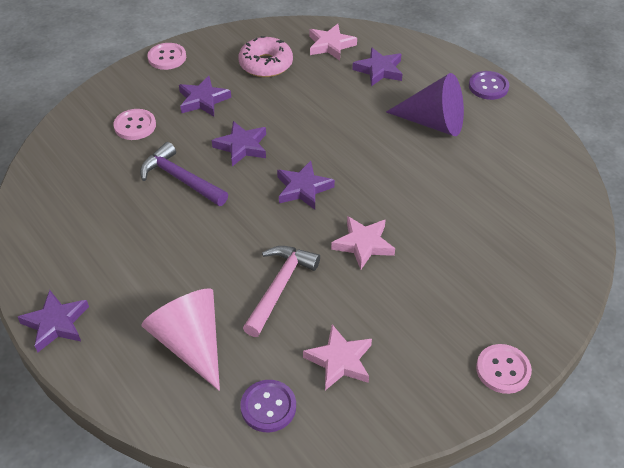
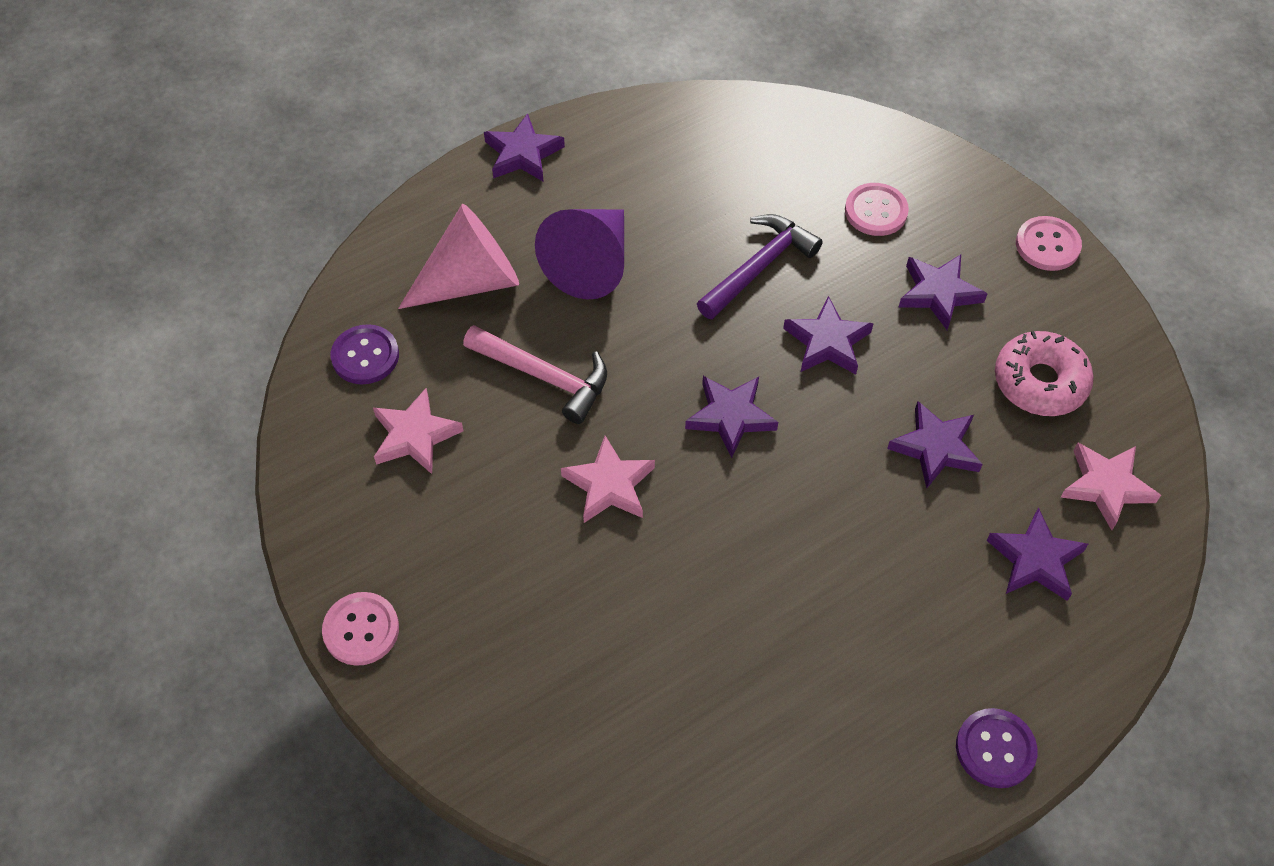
camera: 95 degrees right, 10 degrees up
purple cone [386,73,464,136] -> purple cone moved to [535,209,624,299]
none -> purple star [887,401,983,488]

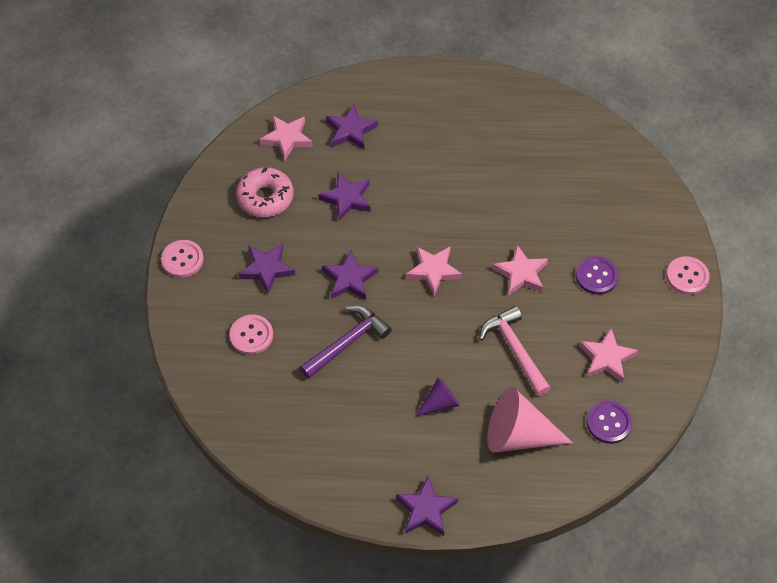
camera: 145 degrees left, 0 degrees up
purple cone [535,209,624,299] -> purple cone [415,377,460,417], size x0.54
purple star [685,376,778,458] -> pink star [406,246,462,296]
purple hammer [697,214,823,319] -> purple hammer turned 150 degrees clockwise [300,306,392,379]
purple button [956,708,1037,788] -> purple button moved to [576,256,618,295]

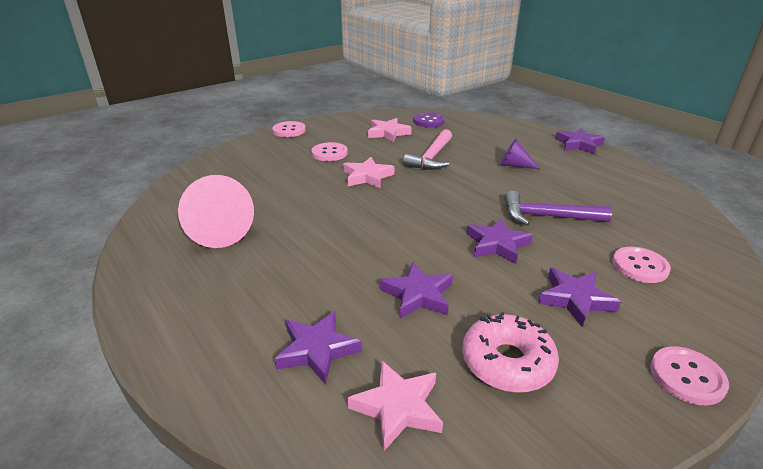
camera: 130 degrees left, 25 degrees down
pink star [406,246,462,296] -> none
pink cone [487,387,573,453] -> pink cone moved to [178,175,254,248]
purple button [576,256,618,295] -> pink button [311,142,348,161]

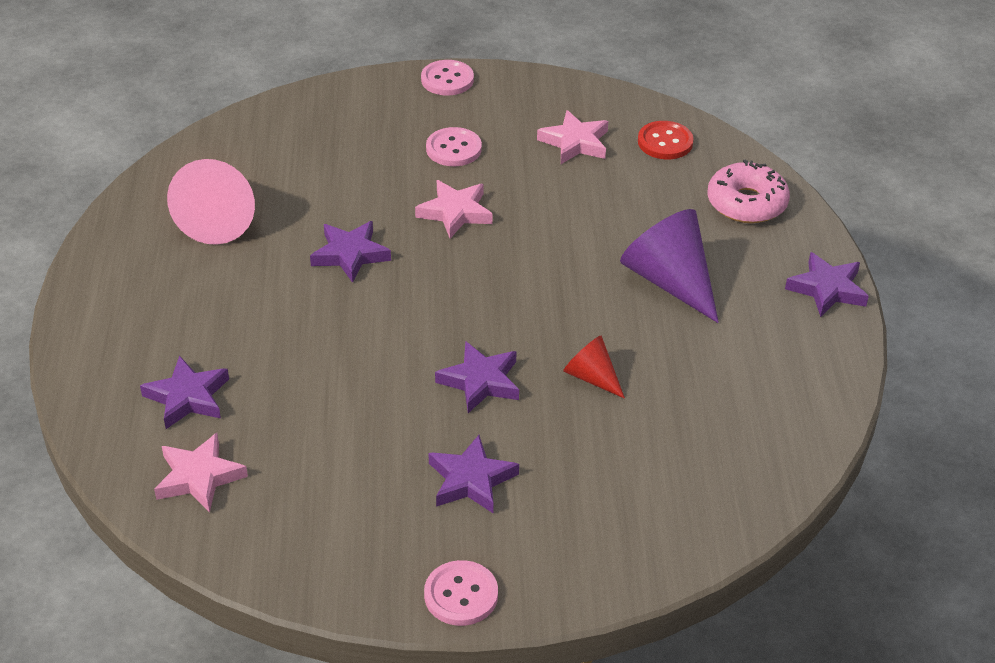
camera: 35 degrees right, 10 degrees up
purple star [380,262,453,319] -> purple star moved to [310,221,391,283]
pink hammer [403,129,452,170] -> none
purple button [413,112,445,127] -> red button [638,121,694,159]
pink donut [462,312,559,393] -> pink donut moved to [707,159,790,223]
purple cone [500,138,539,169] -> purple cone [620,209,719,323], size x1.84
purple hammer [504,191,612,226] -> red cone [563,336,625,399]
pink button [613,247,671,283] -> none

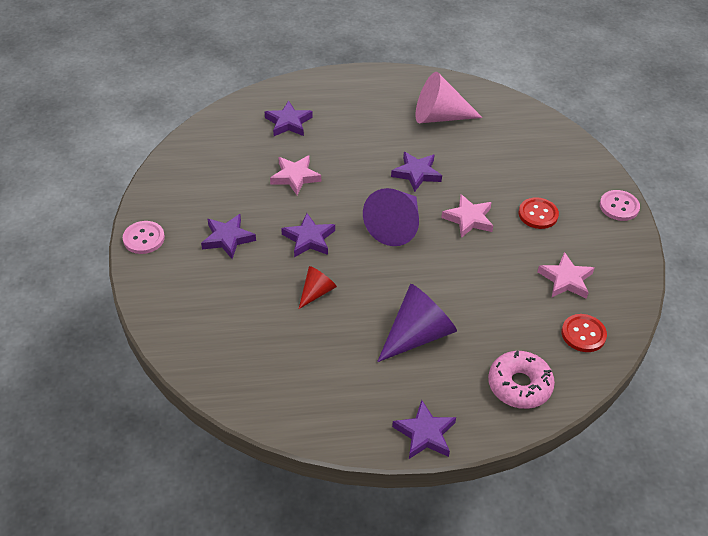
camera: 85 degrees right, 5 degrees up
pink star [154,433,248,513] -> pink star moved to [270,155,321,195]
pink button [426,127,482,166] -> red button [518,197,559,229]
none -> purple cone [363,188,419,246]

